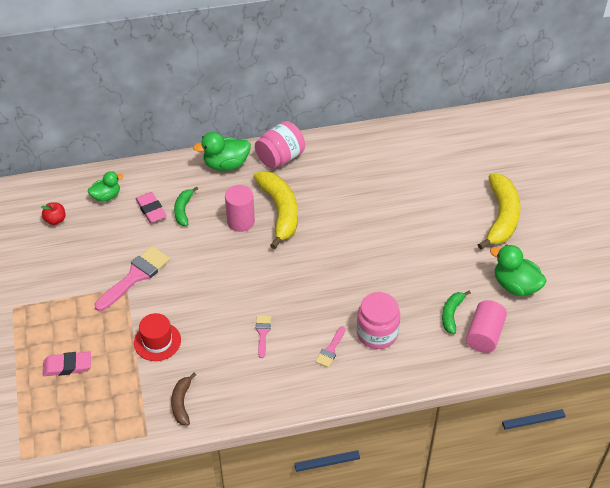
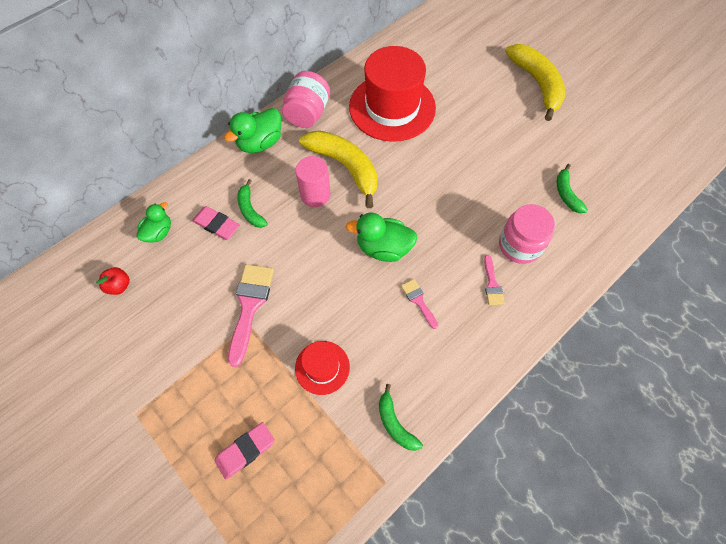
camera: 30 degrees left, 15 degrees up
brown banana [171,373,196,426] -> green banana [379,384,423,451]
pink cylinder [466,300,507,353] -> none
green duck [490,245,547,296] -> green duck moved to [346,213,418,262]
none -> red hat [349,46,436,142]

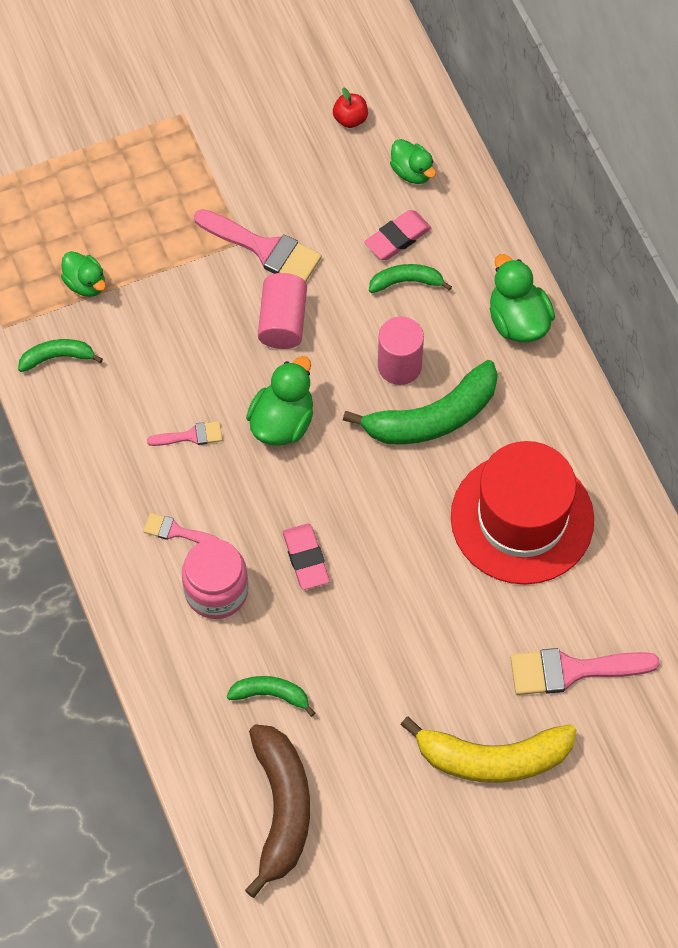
camera: 110 degrees right, 0 degrees up
pink eraser [214,422,275,480] -> pink eraser moved to [283,524,330,590]
pink jar [282,71,330,128] -> none
red hat [295,341,350,395] -> none
yellow banana [299,130,378,208] -> green banana [343,360,498,445]
none -> green duck [61,251,106,297]
none -> brown banana [245,724,310,898]
none -> pink cylinder [258,273,307,349]
none -> pink brush [510,648,660,695]

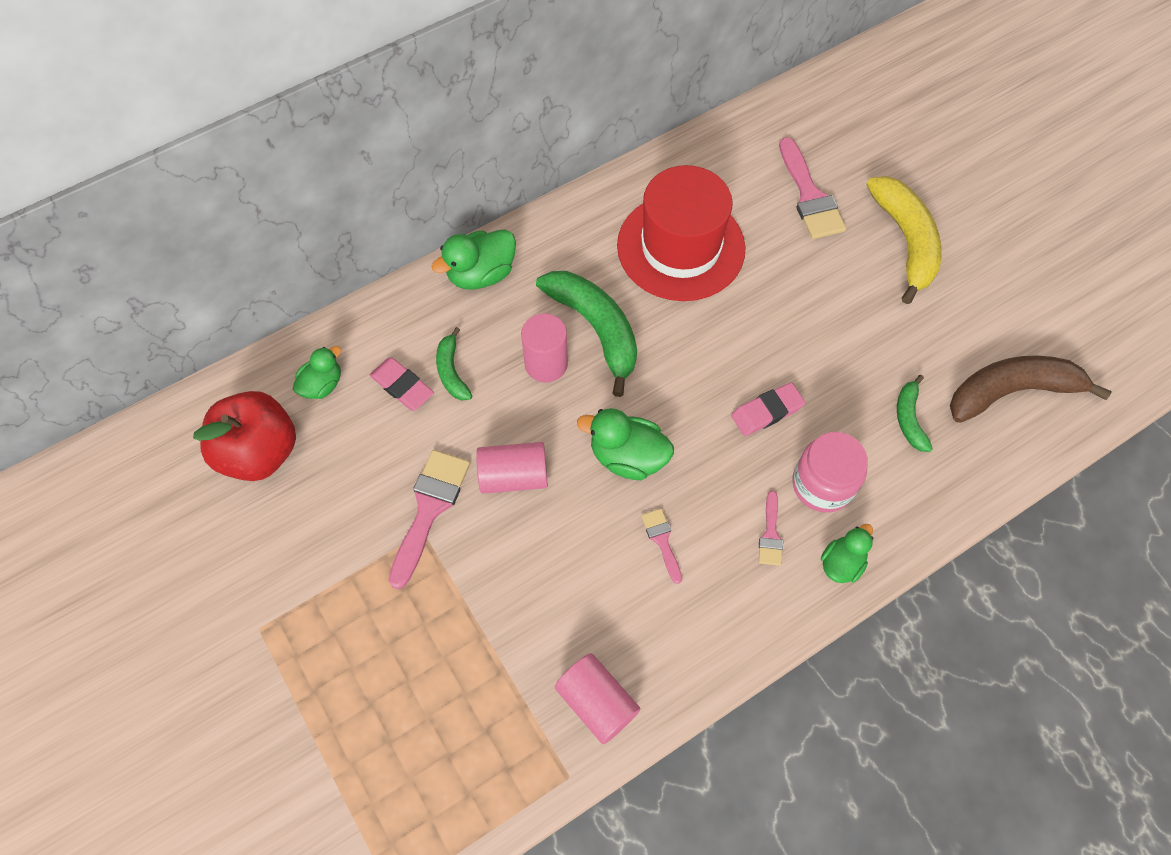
camera: 100 degrees left, 0 degrees up
green banana [18,339,103,372] -> pink cylinder [554,653,640,744]
green duck [61,251,106,297] -> green duck moved to [821,524,873,583]
red apple [333,87,368,128] -> red apple [193,391,296,481], size x2.34

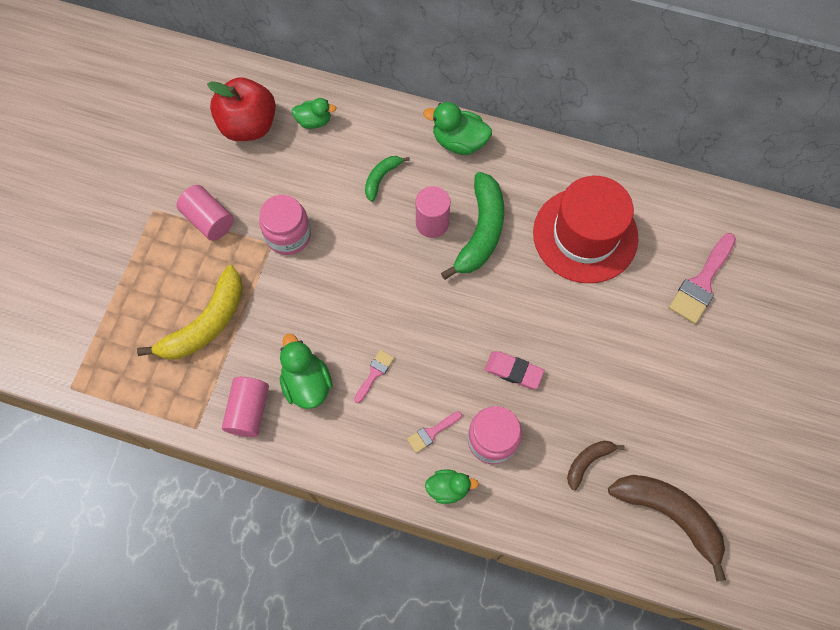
camera: 50 degrees right, 5 degrees up
pink eraser [370,358,434,410] -> none
pink brush [388,450,470,589] -> pink jar [259,195,311,255]
pink cylinder [476,442,548,494] -> pink cylinder moved to [176,185,234,241]
green duck [577,408,674,480] -> green duck moved to [280,334,332,409]
yellow banana [866,176,942,304] -> yellow banana moved to [137,265,243,359]
green banana [897,375,933,452] -> brown banana [567,441,625,490]

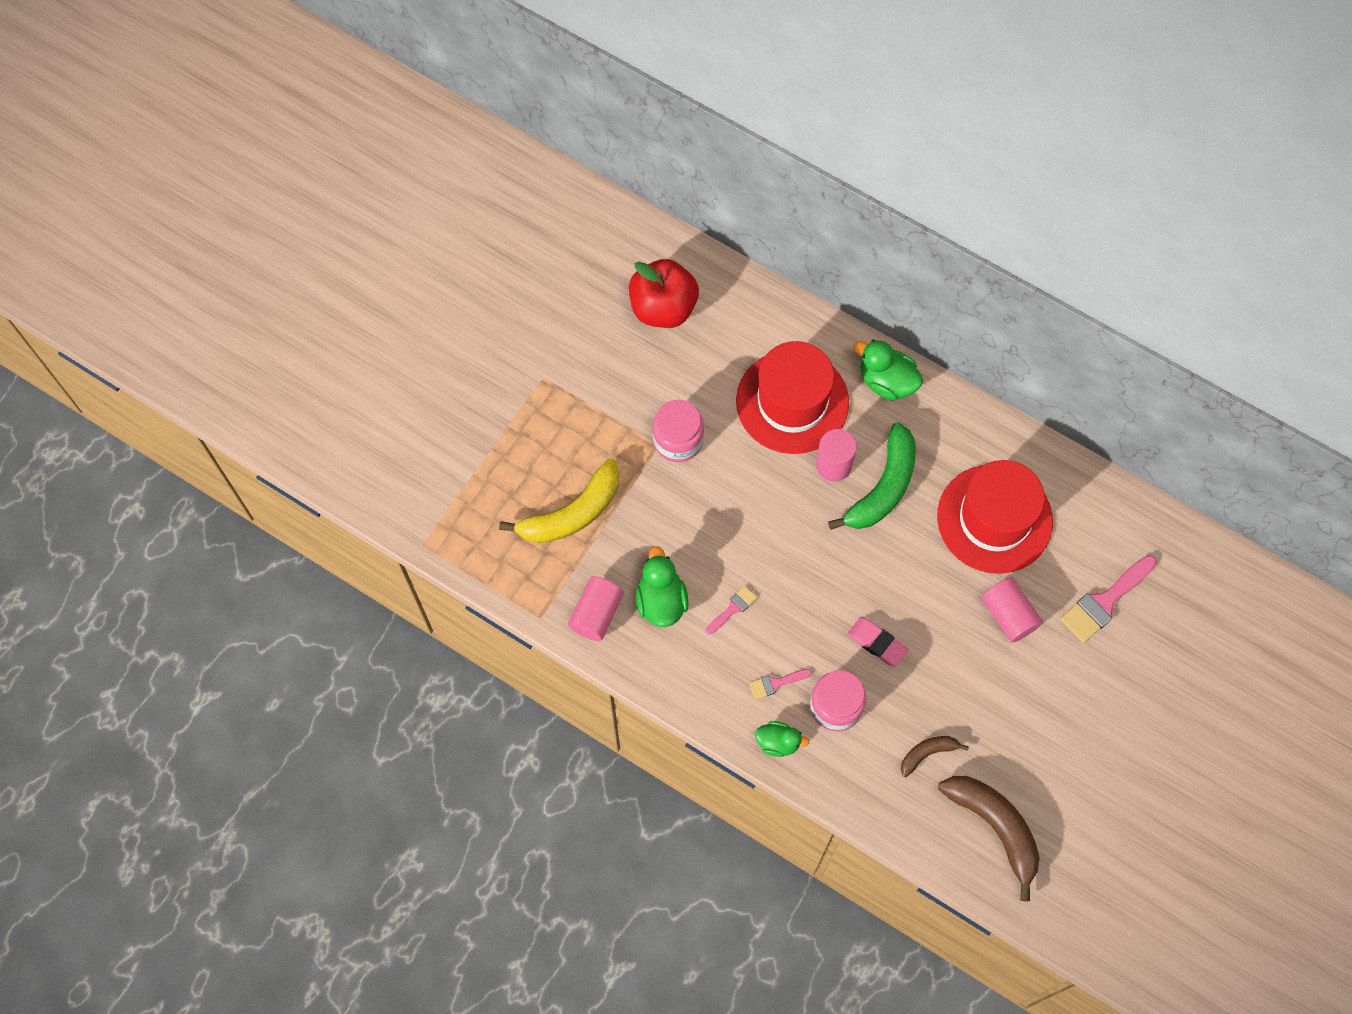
camera: 15 degrees right, 0 degrees up
pink cylinder [176,185,234,241] -> pink cylinder moved to [982,577,1043,643]
green duck [292,98,336,129] -> none
green banana [365,156,410,202] -> red hat [736,341,849,454]

